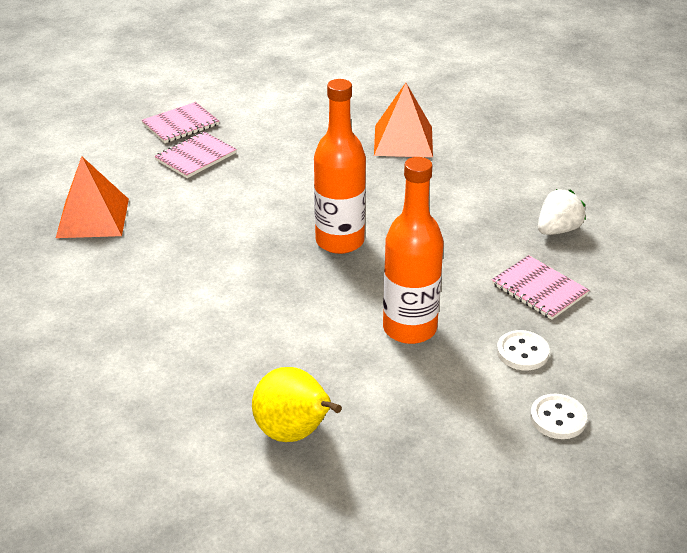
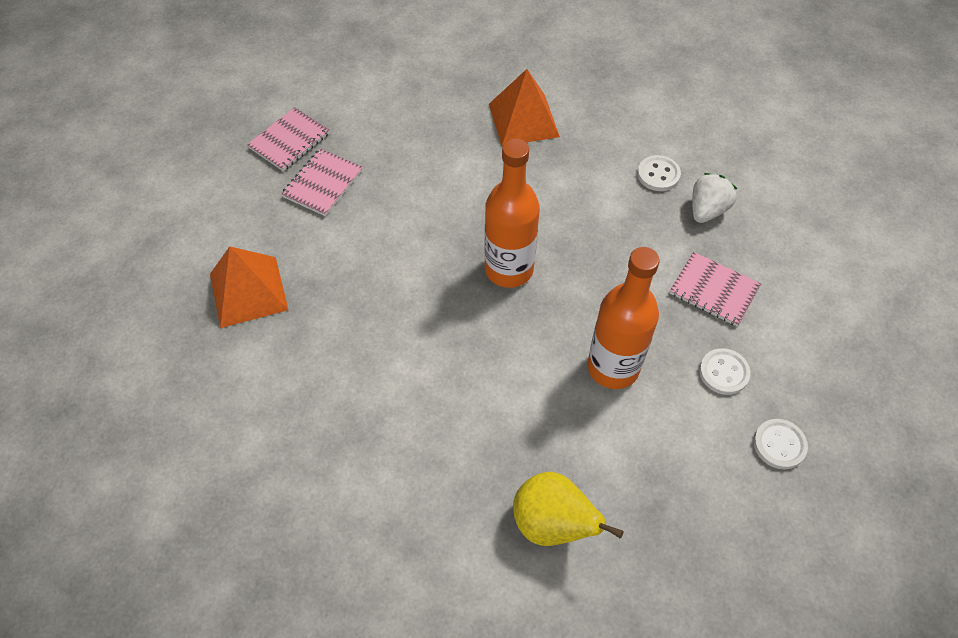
camera: 15 degrees left, 20 degrees up
none -> white button [637,155,681,191]

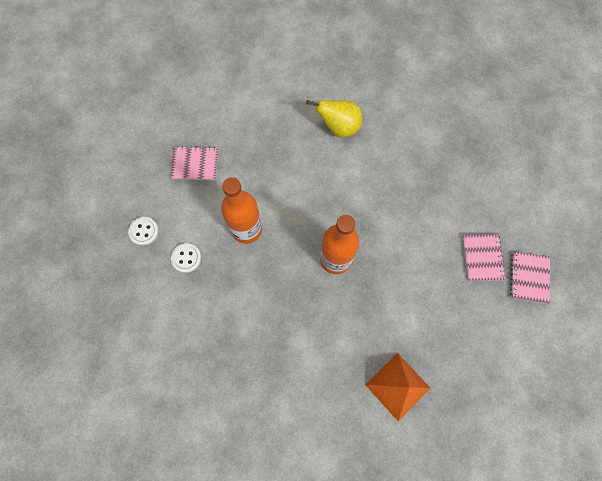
camera: 150 degrees right, 15 degrees up
orange pyramid [210,246,288,328] -> none
yellow pear [513,472,624,546] -> yellow pear moved to [306,100,363,138]
white button [637,155,681,191] -> none
pink notebook [670,252,761,327] -> pink notebook moved to [170,146,218,180]
white strawberry [692,173,737,223] -> none

